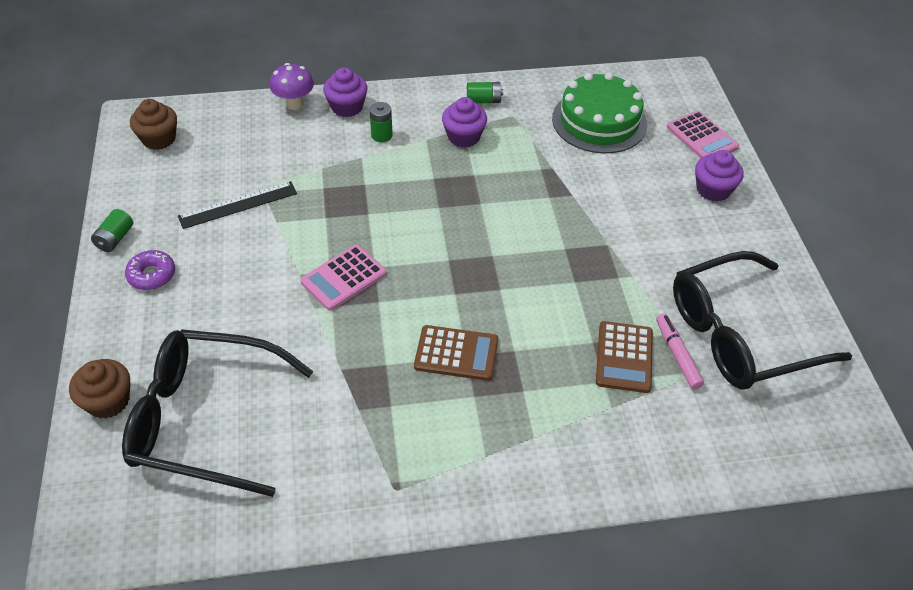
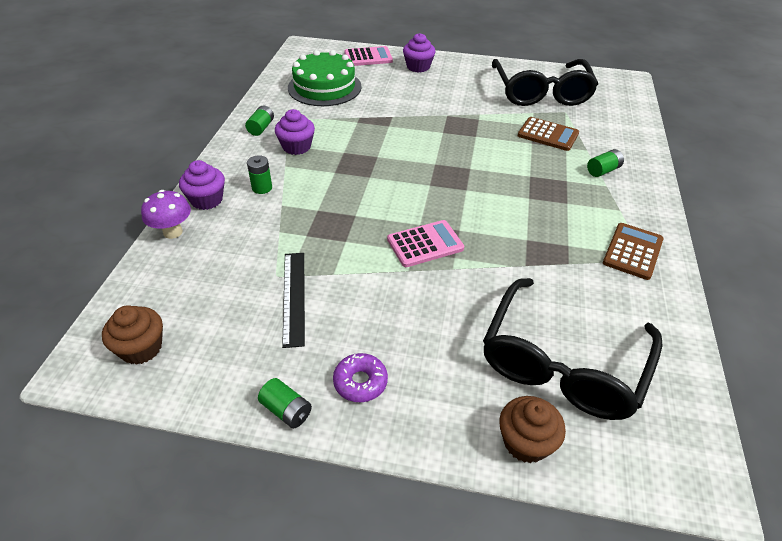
camera: 70 degrees left, 5 degrees down
pink calculator [300,245,387,311] -> pink calculator turned 90 degrees counterclockwise [387,220,464,267]
brown calculator [414,325,498,381] -> brown calculator moved to [603,223,664,280]
pink marker [656,314,704,389] -> none
none -> green battery [587,149,624,177]

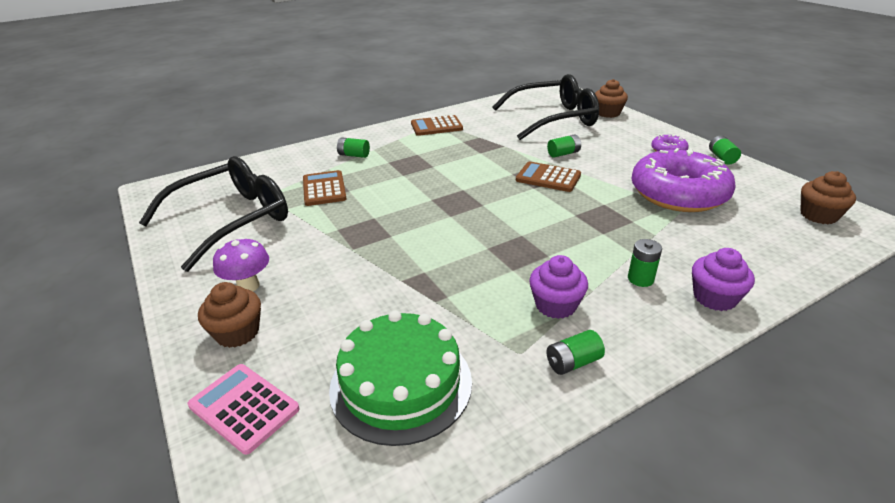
camera: 130 degrees left, 10 degrees down
purple mushroom [141,190,191,239] -> purple mushroom moved to [213,237,269,291]
black ruler [282,253,305,348] -> purple donut [631,148,736,212]
pink calculator [387,220,464,267] -> brown calculator [516,162,581,192]
purple cupcake [403,33,435,73] -> brown cupcake [198,282,261,348]
none -> green battery [547,134,581,158]

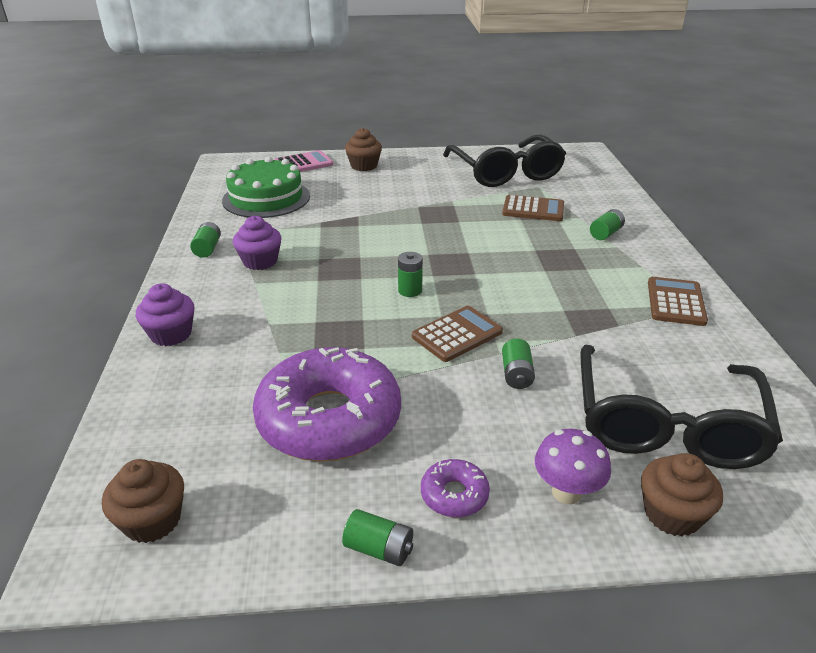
camera: 115 degrees right, 0 degrees up
purple mushroom [213,237,269,291] -> purple mushroom moved to [535,429,611,504]
green battery [628,239,662,287] -> green battery moved to [398,252,423,297]

